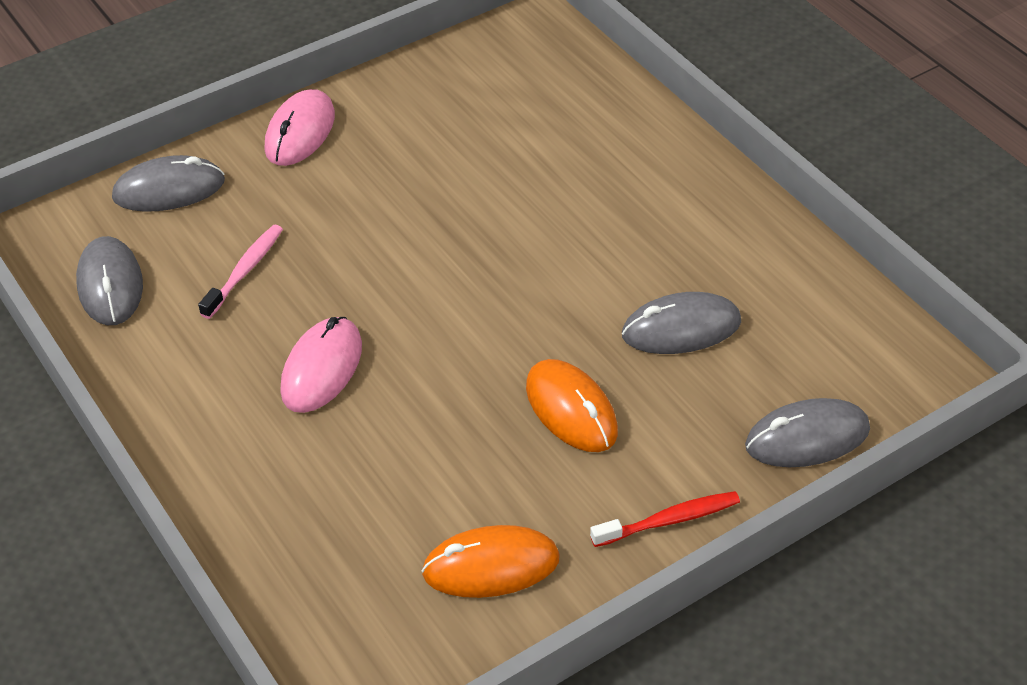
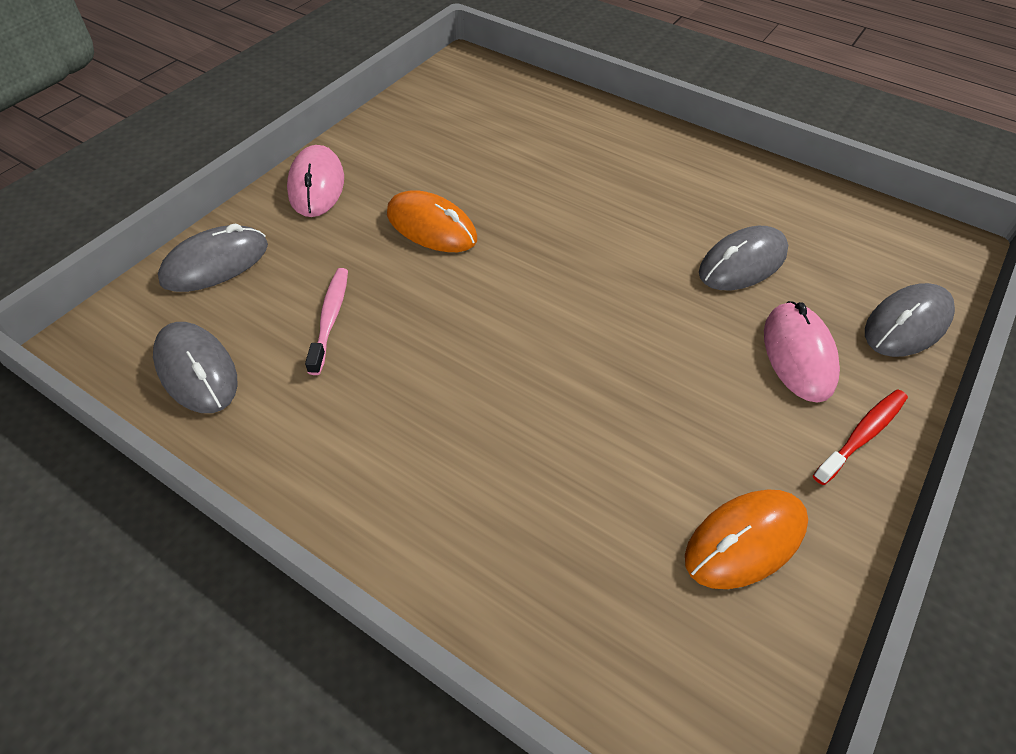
camera: 25 degrees left, 5 degrees up
pink mouse [280,317,362,413] -> pink mouse moved to [764,301,840,403]
orange mouse [526,359,618,452] -> orange mouse moved to [387,190,477,252]

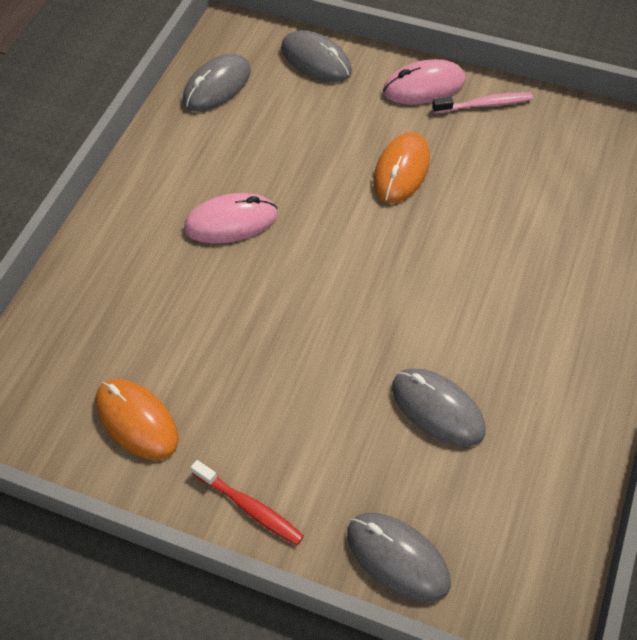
camera: 80 degrees right, 5 degrees up
pink toothbrush [305,268,348,375] -> pink toothbrush moved to [432,92,533,114]
pink mouse [764,301,840,403] -> pink mouse moved to [184,193,277,244]

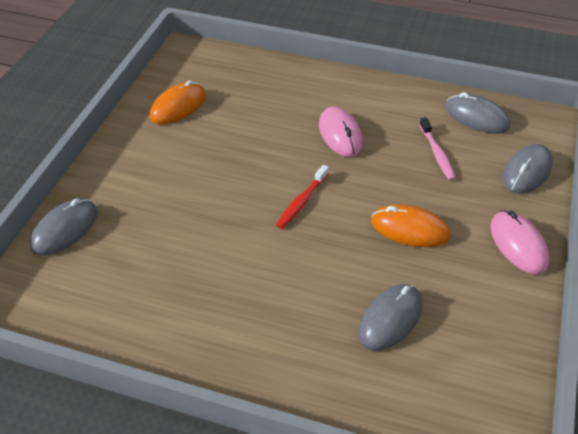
camera: 85 degrees right, 10 degrees down
red toothbrush [191,460,304,545] -> red toothbrush moved to [276,165,329,229]
grey mouse [392,368,486,447] -> grey mouse moved to [358,284,422,351]
pink toothbrush [432,92,533,114] -> pink toothbrush moved to [420,117,456,181]

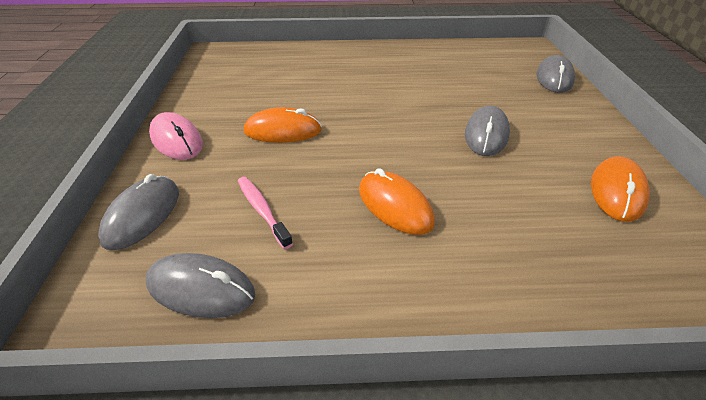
camera: 160 degrees right, 5 degrees down
red toothbrush [276,165,329,229] -> none
pink mouse [319,107,363,157] -> orange mouse [359,168,435,235]
grey mouse [358,284,422,351] -> grey mouse moved to [465,106,510,156]

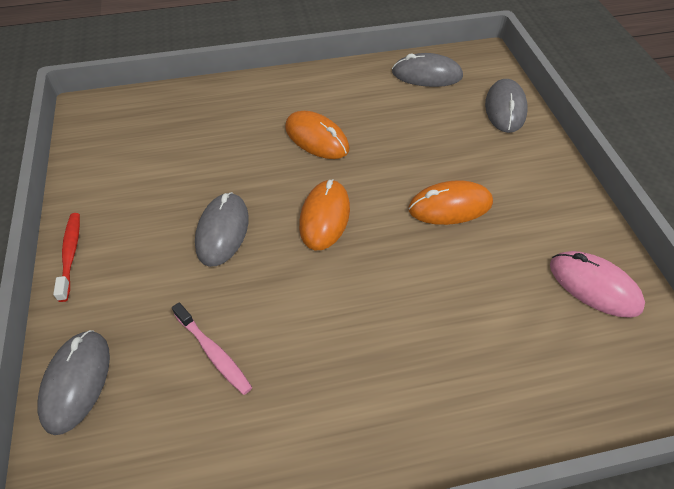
camera: 170 degrees right, 10 degrees up
pink mouse [149,112,203,160] -> pink mouse moved to [550,251,645,318]
pink toothbrush [238,177,293,249] -> pink toothbrush moved to [172,302,252,395]
orange mouse [591,156,650,222] -> orange mouse moved to [299,179,350,250]
none -> red toothbrush [53,213,80,302]

